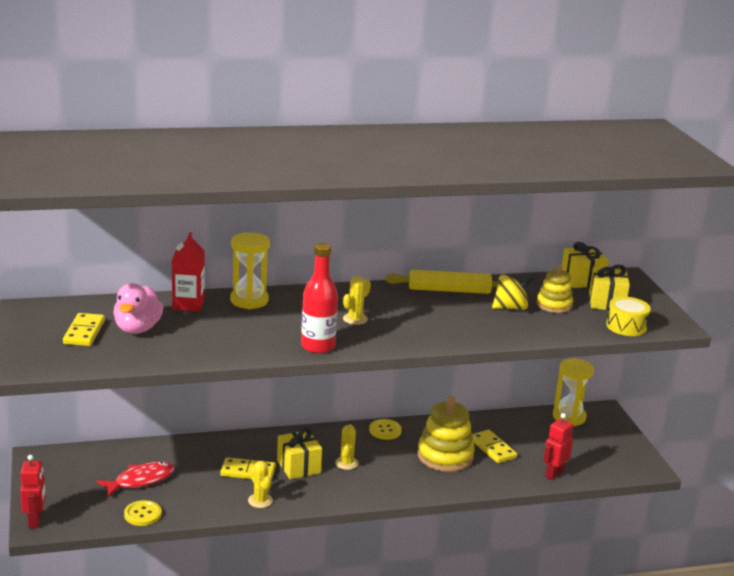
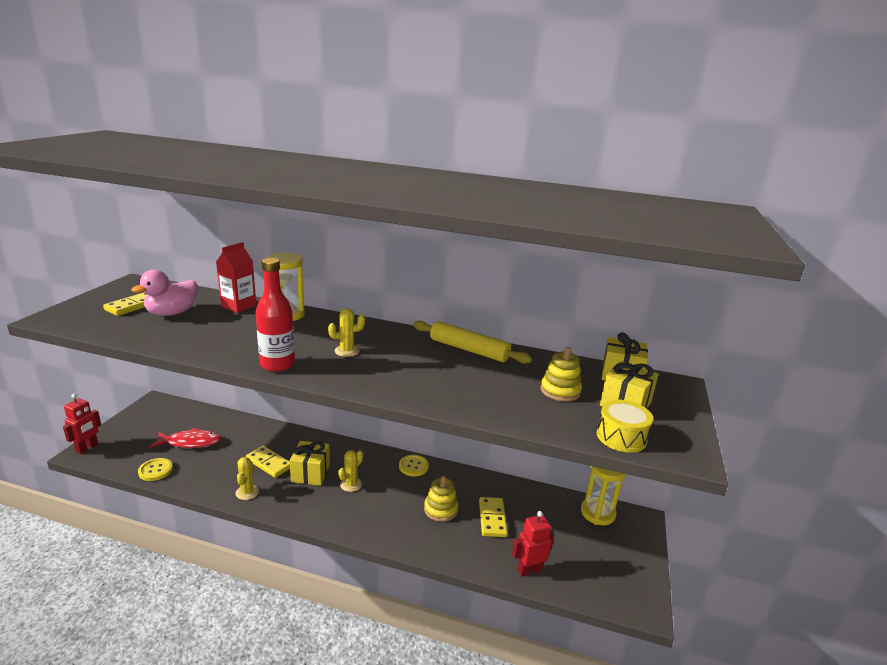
camera: 30 degrees right, 0 degrees up
yellow stacking toy [418,396,475,472] -> yellow stacking toy [424,476,459,522], size x0.61
yellow spinning top [492,275,534,310] -> none

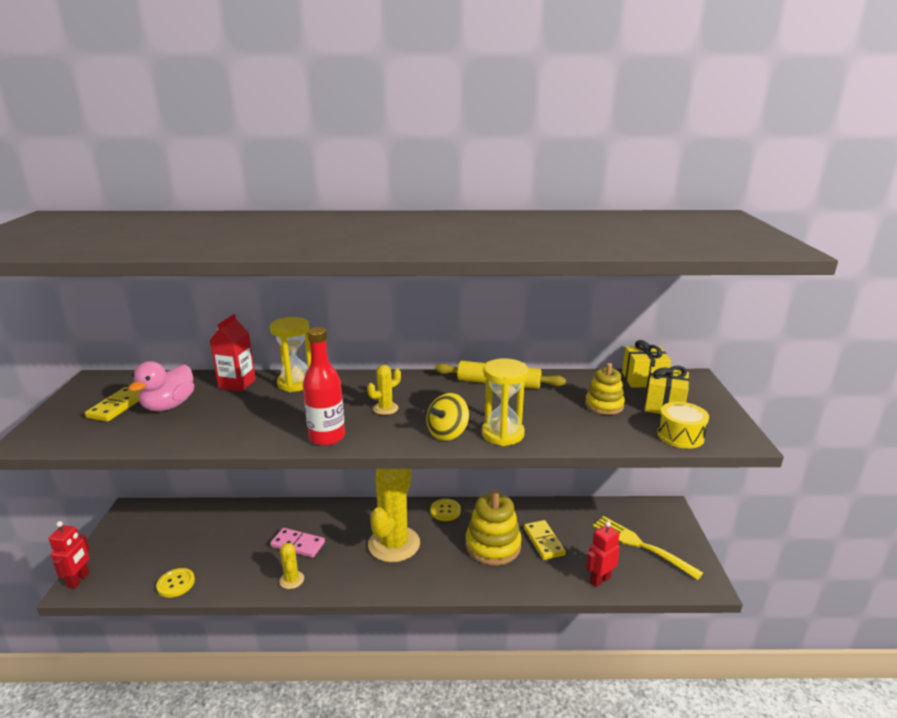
camera: 15 degrees left, 0 degrees up
red fish [150,428,221,448] -> none
yellow domino [246,446,290,478] -> pink domino [270,528,325,558]
yellow gift [290,441,330,486] -> none
yellow cactus [338,450,363,492] -> yellow cactus [368,468,420,562], size x2.29
yellow stacking toy [424,476,459,522] -> yellow stacking toy [466,489,522,565], size x1.63
yellow hourglass [581,466,627,525] -> yellow hourglass moved to [482,358,528,446]
none -> yellow spinning top [426,393,469,441]
none -> yellow fork [593,516,703,580]

